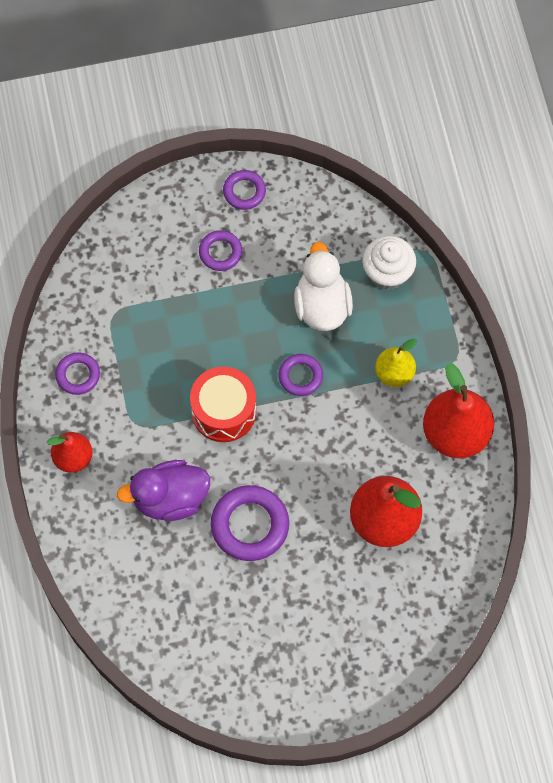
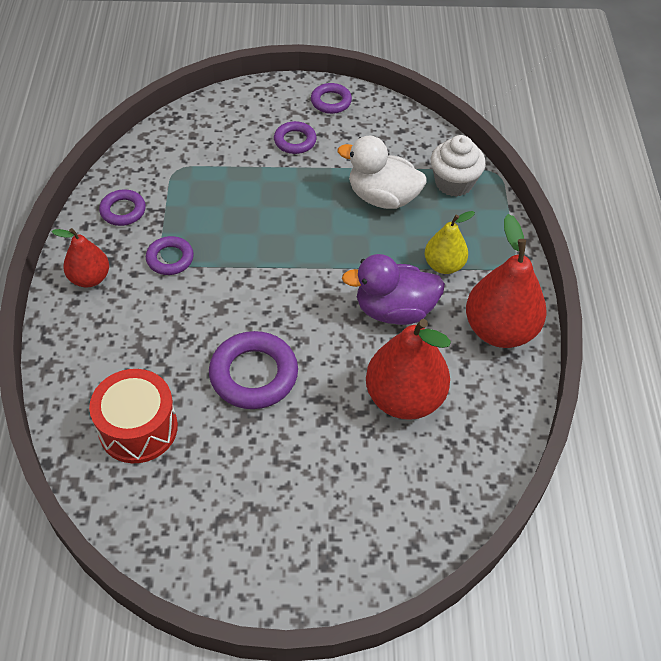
camera: 10 degrees right, 15 degrees down
purple duck [117,460,210,521] -> purple duck moved to [342,254,445,325]
red drum [190,367,256,442] -> red drum moved to [89,369,178,463]
purple ring [278,354,323,396] -> purple ring moved to [146,236,194,275]
white duck [294,242,353,331] -> white duck turned 75 degrees counterclockwise [338,136,427,209]

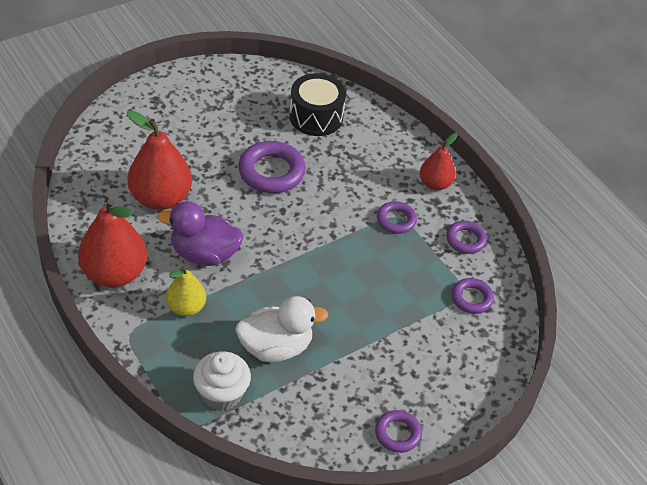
camera: 145 degrees right, 5 degrees down
red drum [89,369,178,463] -> black drum [289,73,346,136]
purple ring [274,121,317,154] -> purple ring moved to [452,278,494,314]
purple duck [342,254,445,325] -> purple duck turned 135 degrees counterclockwise [157,201,243,266]

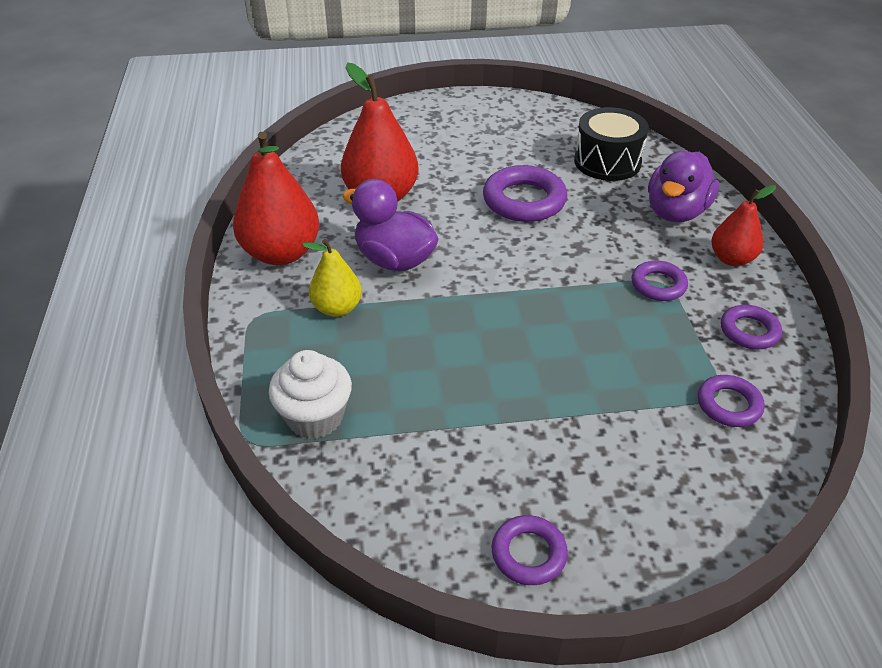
camera: 30 degrees right, 5 degrees down
white duck [235,296,329,362] -> none
none -> purple duck [648,151,719,222]

